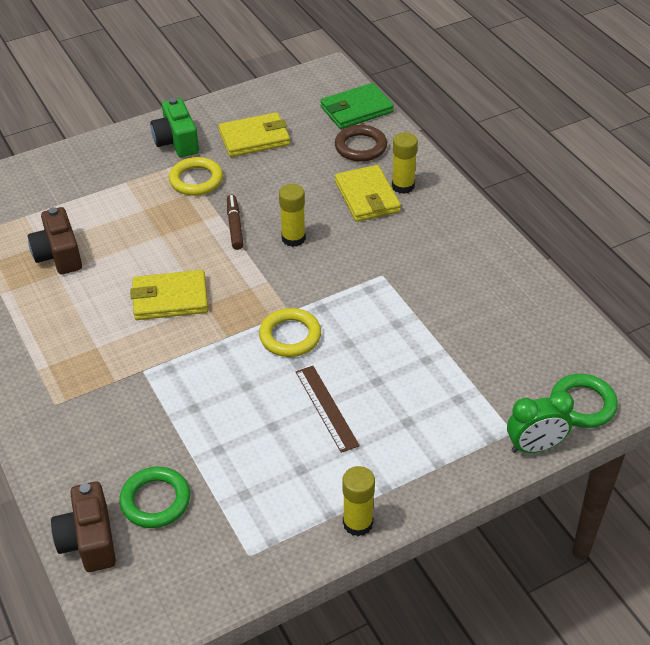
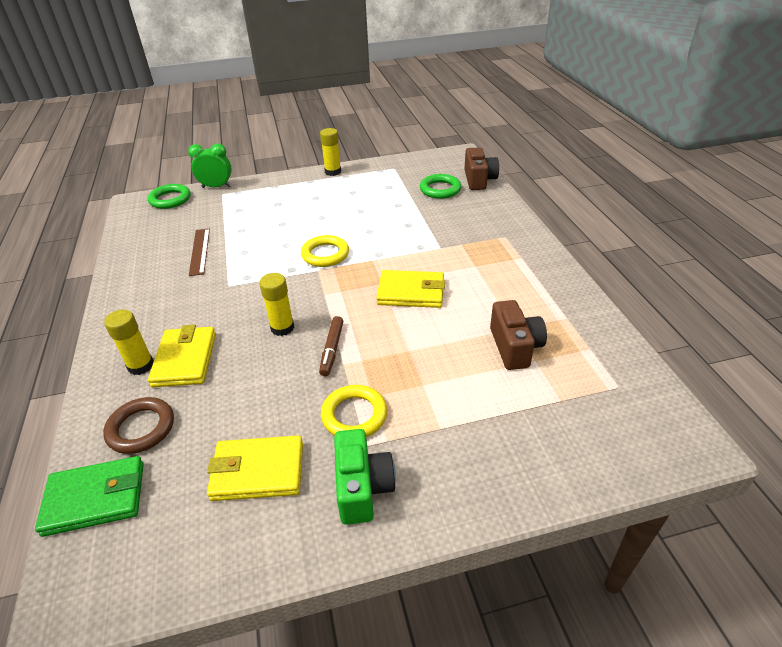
camera: 165 degrees left, 5 degrees down
brown ruler [296,366,360,453] -> brown ruler moved to [189,229,210,276]

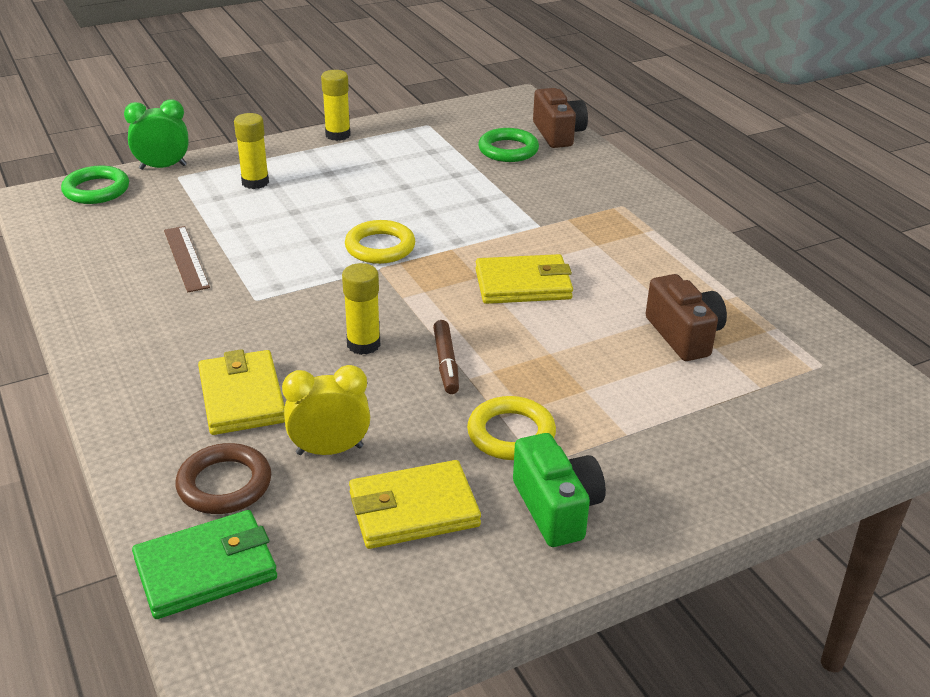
camera: 15 degrees left, 5 degrees down
yellow glue stick [104,309,154,375] -> yellow glue stick moved to [234,113,269,189]
none -> yellow clock [282,365,370,455]

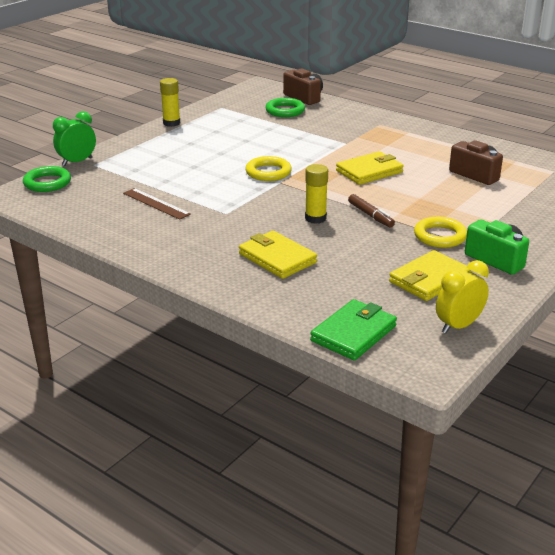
camera: 25 degrees left, 5 degrees down
brown ring [176,443,271,514] -> none
yellow glue stick [234,113,269,189] -> none
yellow clock [282,365,370,455] -> yellow clock moved to [436,260,489,334]

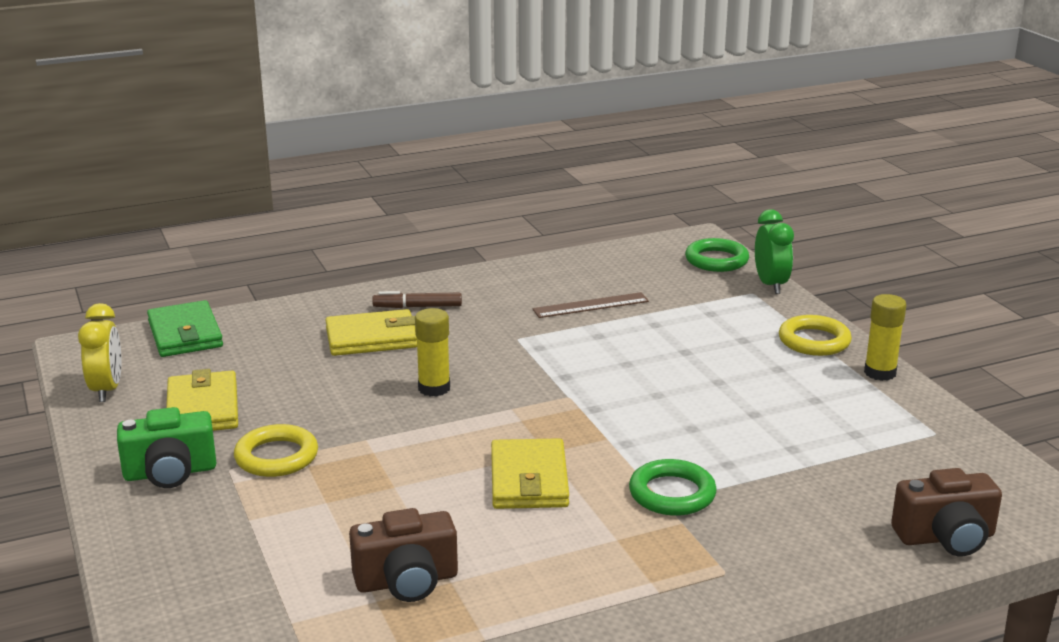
camera: 120 degrees right, 5 degrees down
yellow ring [245,156,292,181] -> yellow ring moved to [779,315,852,356]
green ring [265,98,305,117] -> green ring moved to [629,459,717,516]
brown marker [348,194,395,227] -> brown marker moved to [372,291,462,308]

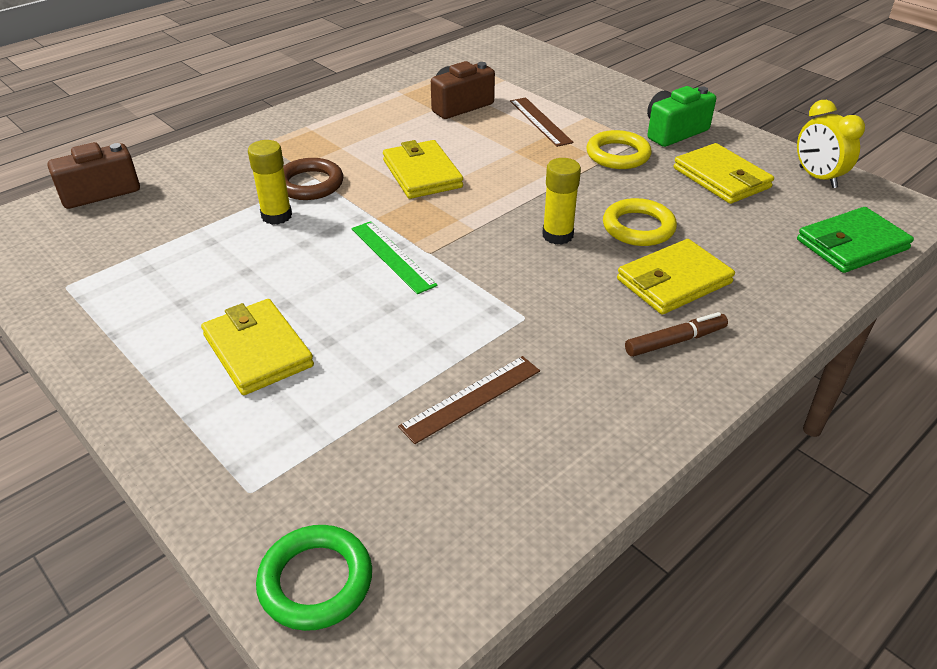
camera: 160 degrees right, 15 degrees up
green wallet [147,300,223,357] -> green wallet turned 75 degrees counterclockwise [797,207,914,273]
green ring [629,459,717,516] -> brown ring [283,158,343,200]
green clock [755,210,794,294] -> none
yellow ring [779,315,852,356] -> yellow ring moved to [603,198,677,246]
yellow glue stick [864,294,906,381] -> yellow glue stick moved to [248,140,292,225]
none -> yellow wallet [201,299,314,395]
none -> green ruler [352,221,438,294]
none -> brown ruler [510,97,574,147]

